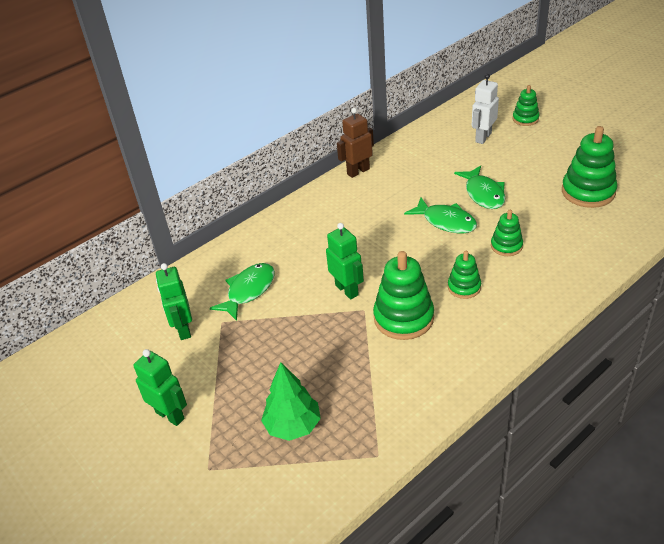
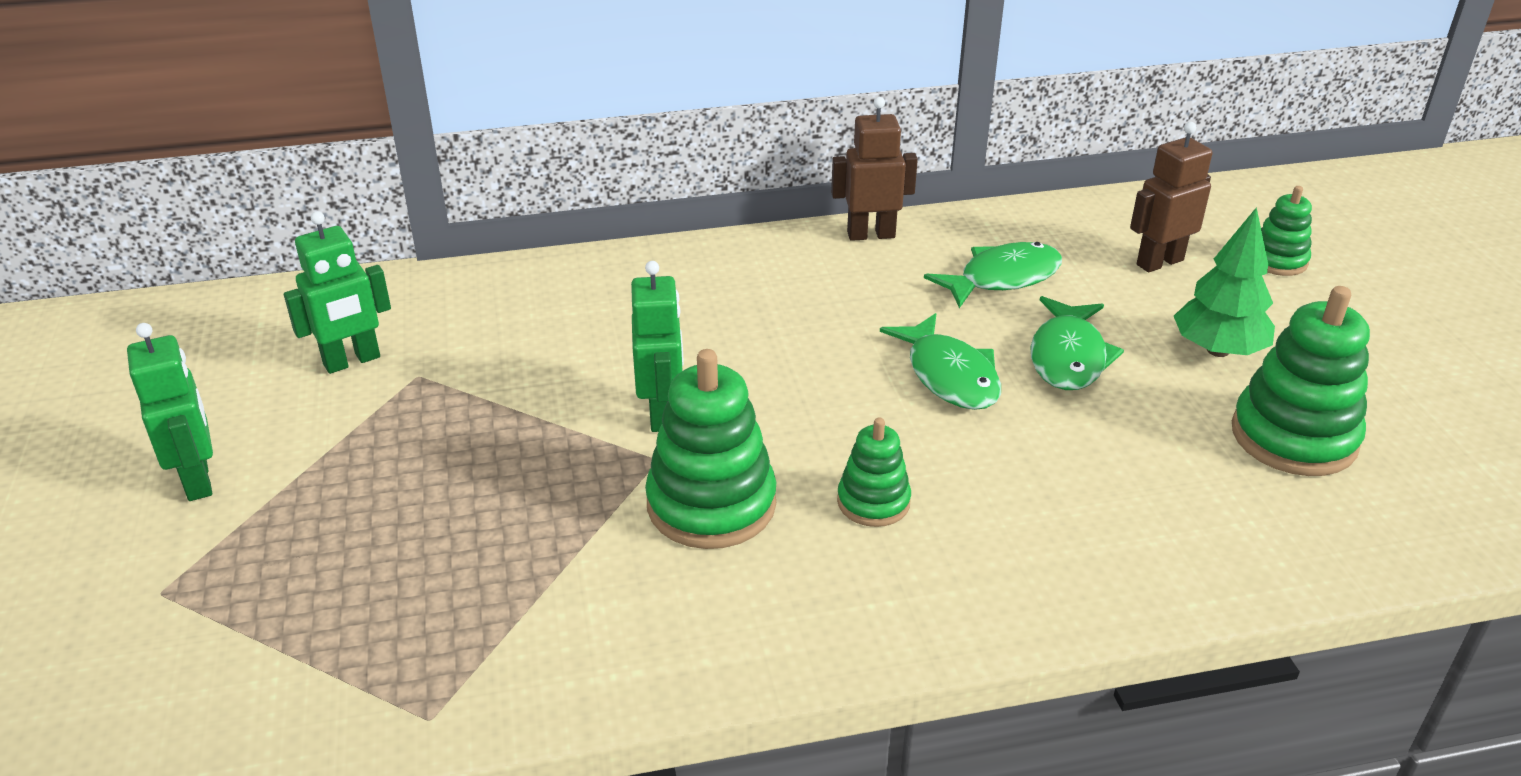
camera: 25 degrees right, 5 degrees down
green robot [156,263,192,340] -> green robot turned 135 degrees counterclockwise [284,211,391,374]
green fish [210,263,275,321] -> green fish moved to [924,242,1062,308]
green tree [261,362,321,441] -> green tree moved to [1174,207,1275,357]
white robot [472,74,499,144] -> brown robot [1130,122,1213,273]
green stacking toy [491,210,523,256] -> none

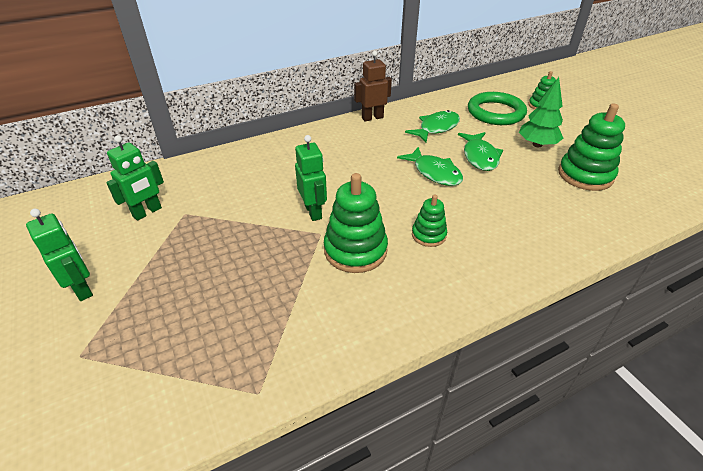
camera: 15 degrees left, 5 degrees up
brown robot [1130,122,1213,273] -> green ring [468,92,527,125]

